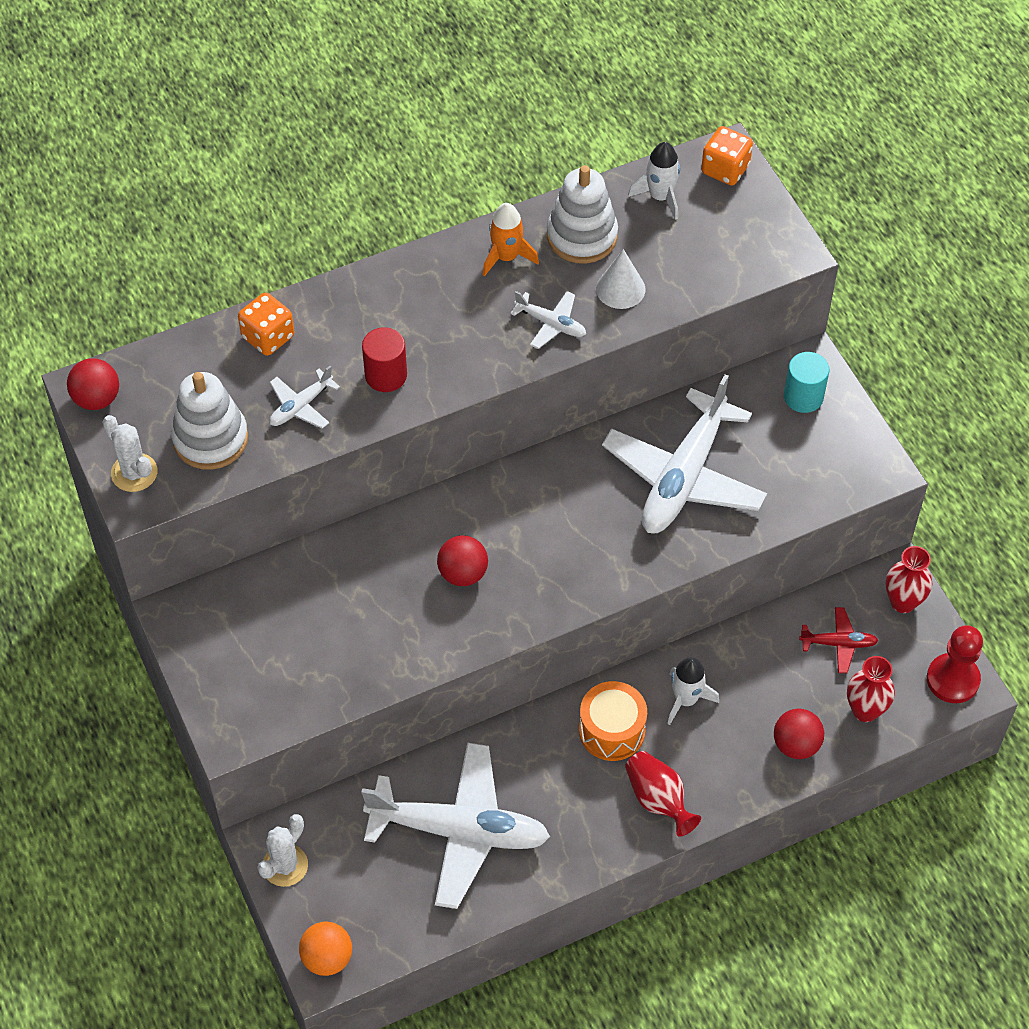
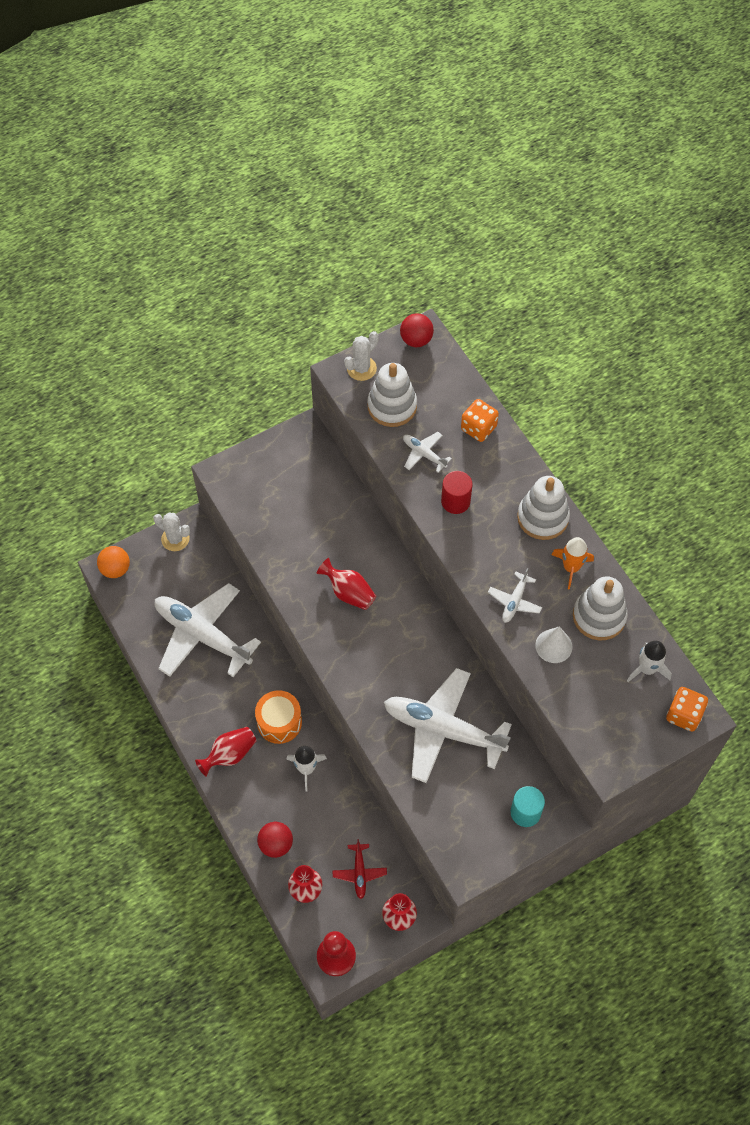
camera: 85 degrees right, 5 degrees up
white plane [361,742,550,909] -> white plane turned 120 degrees clockwise [154,583,261,677]
red ball [437,535,488,586] -> red vase [316,558,376,610]
none -> white stacking toy [517,476,570,540]

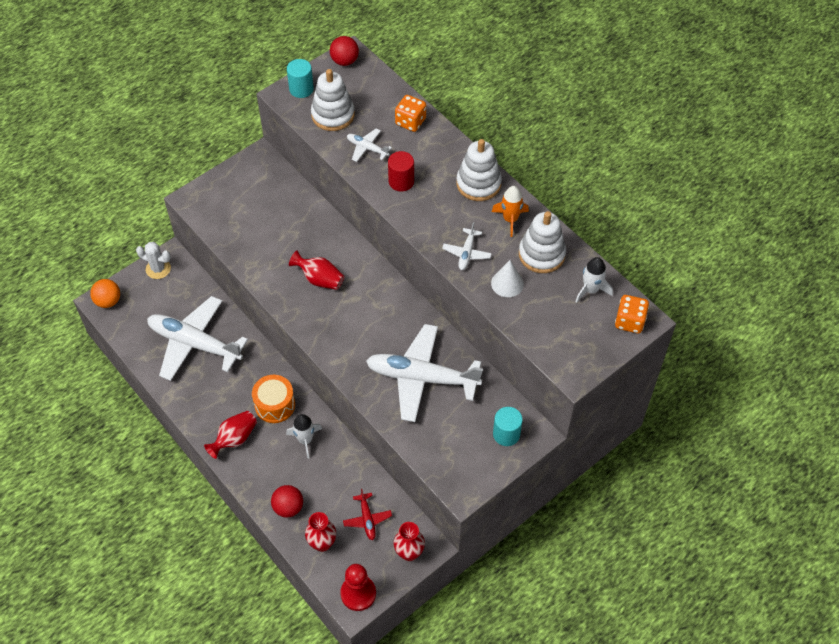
camera: 10 degrees left, 5 degrees down
white cactus [344,331,379,381] -> turquoise cylinder [287,59,314,98]

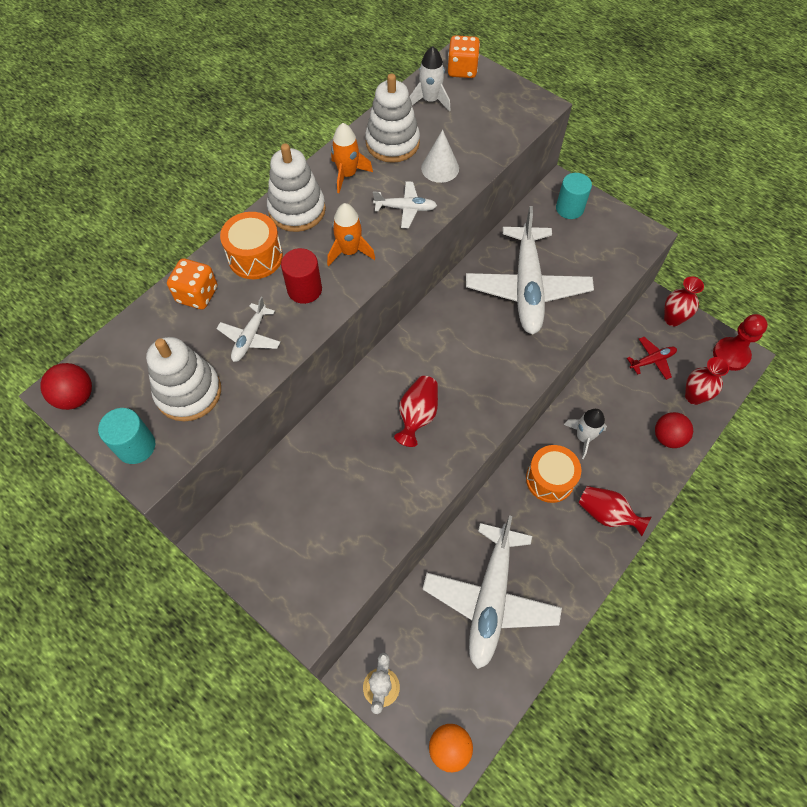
camera: 100 degrees left, 5 degrees up
none -> orange drum [220,212,283,279]
none -> orange rocket [327,203,375,266]

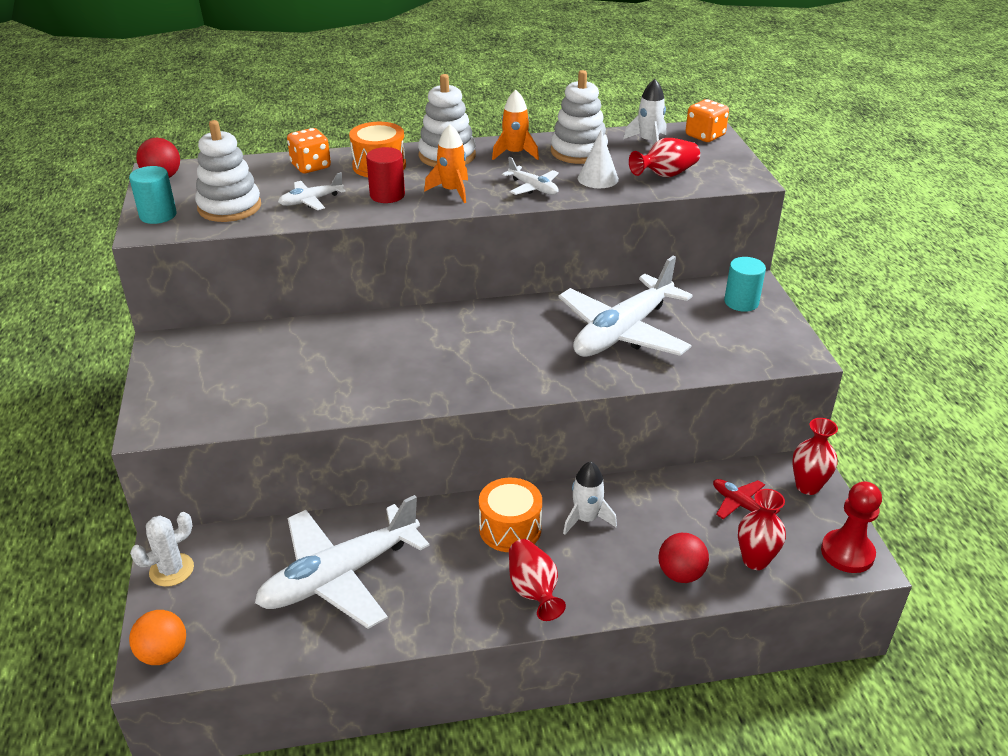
camera: 40 degrees right, 25 degrees down
red vase [394,376,438,447] -> red vase moved to [629,138,700,178]
red plane [627,337,677,380] -> red plane turned 150 degrees counterclockwise [713,479,780,519]

